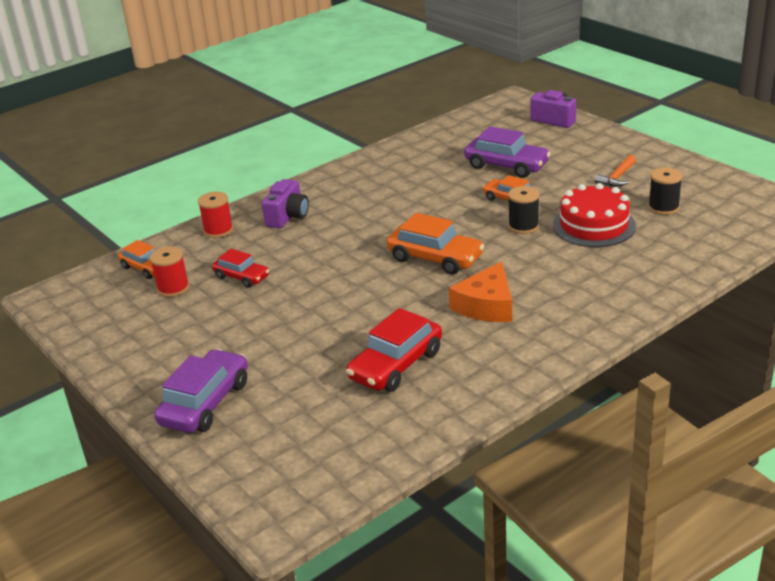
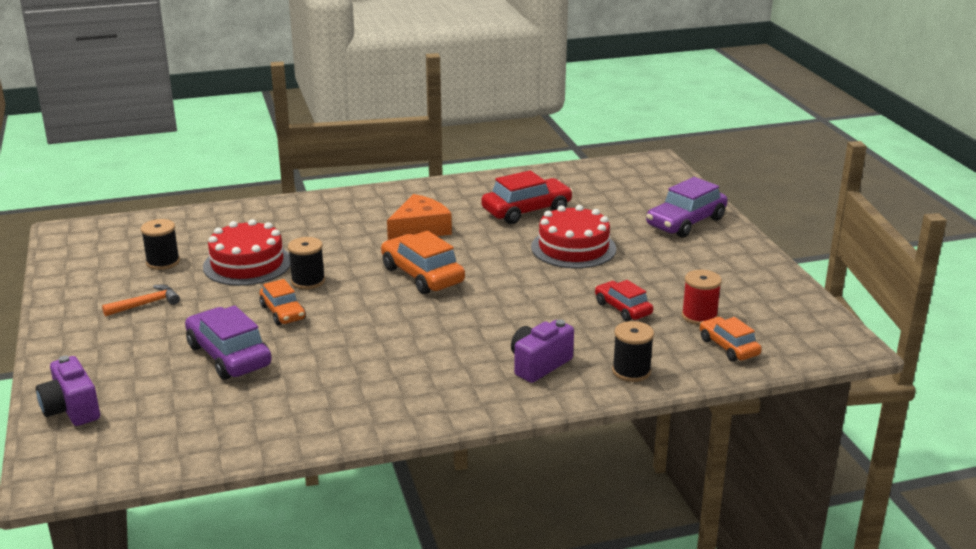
camera: 160 degrees left, 5 degrees down
red spool [198,192,233,238] -> black spool [612,321,654,382]
none -> red cake [531,205,616,268]

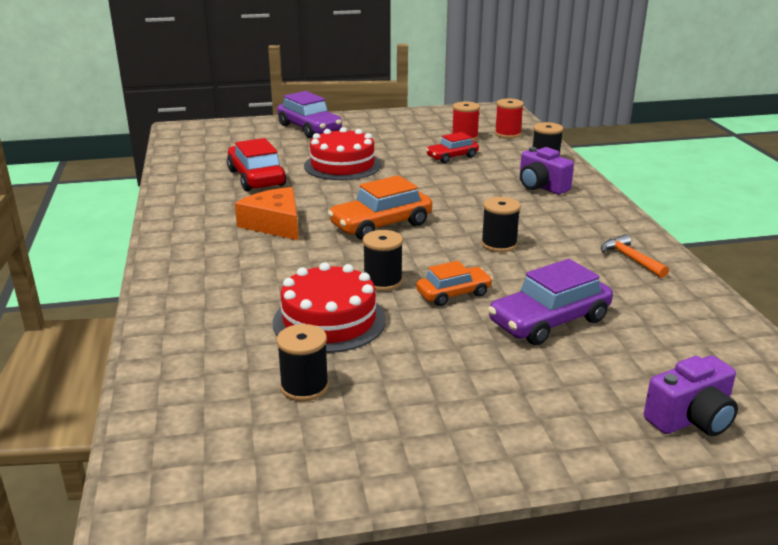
camera: 85 degrees left, 0 degrees up
orange hammer [102,284,180,317] -> orange hammer moved to [601,234,669,278]
orange car [700,317,762,362] -> red spool [495,98,524,138]
none -> black spool [481,197,521,252]

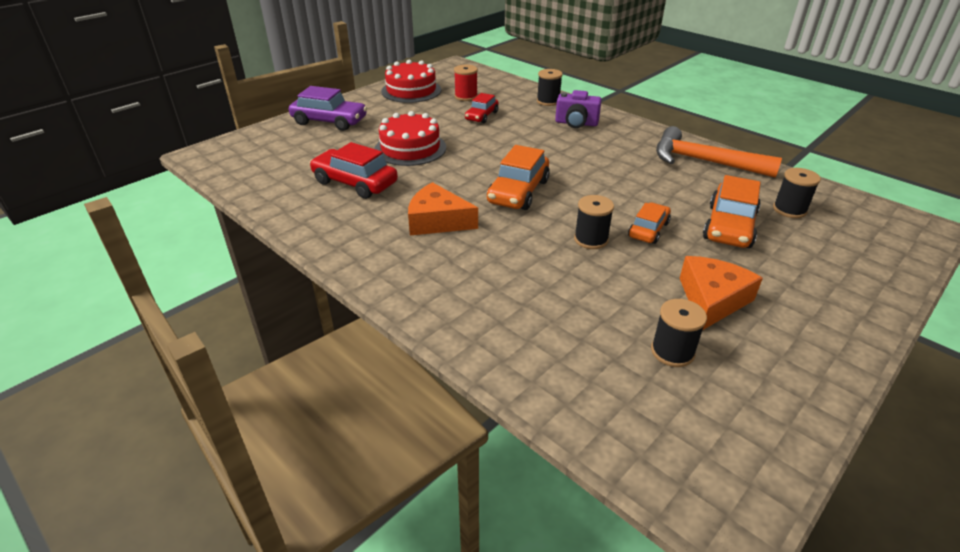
camera: 35 degrees left, 10 degrees up
red cake [272,262,386,353] -> red cake moved to [381,60,441,103]
black spool [481,197,521,252] -> black spool moved to [773,168,821,218]
purple car [488,259,613,345] -> orange car [703,175,761,248]
red spool [495,98,524,138] -> none
orange hammer [601,234,669,278] -> orange hammer [656,126,782,178], size x2.03
purple camera [644,356,738,436] -> none
none -> orange cheese [680,256,763,330]

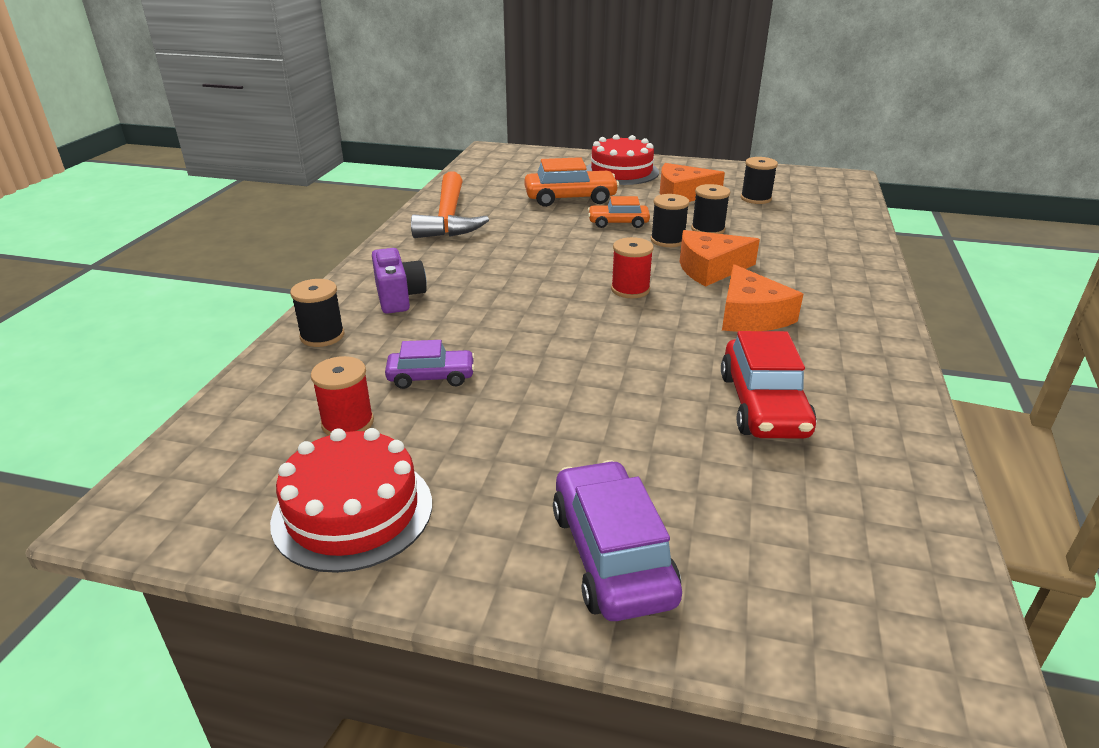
camera: 120 degrees left, 5 degrees down
red cake [374,111,446,166] -> red cake moved to [586,135,659,185]
red car [465,93,499,123] -> purple car [385,340,475,389]
orange car [487,145,550,210] -> red spool [611,237,654,298]
black spool [773,168,821,218] -> black spool moved to [691,184,730,234]
none -> orange cheese [680,230,760,286]

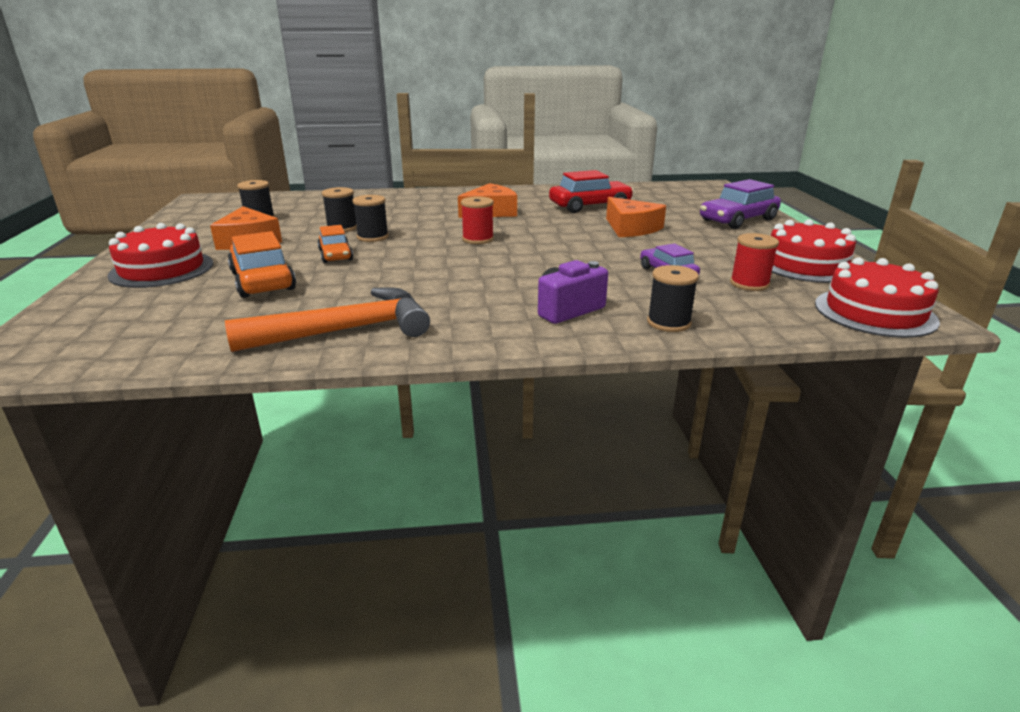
camera: 110 degrees left, 5 degrees down
orange cheese [680,230,760,286] -> orange cheese moved to [606,197,666,237]
none -> red cake [815,257,940,338]

